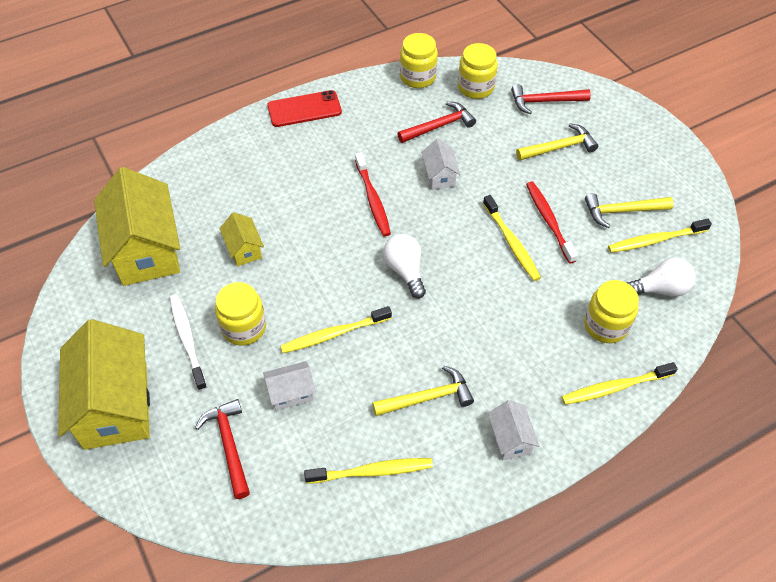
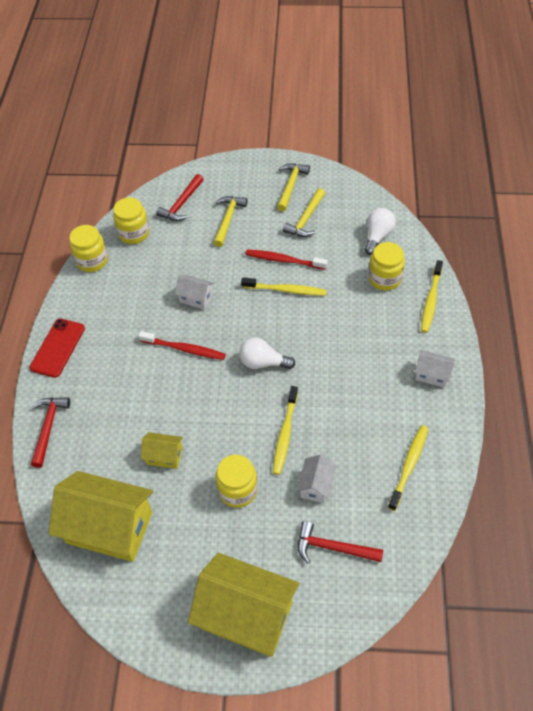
camera: 55 degrees left, 0 degrees up
white toothbrush [169,294,207,391] -> none
yellow hammer [372,365,474,416] -> yellow hammer moved to [277,163,310,211]
red hammer [397,102,476,143] -> red hammer moved to [31,397,70,468]
yellow toothbrush [608,219,712,253] -> none

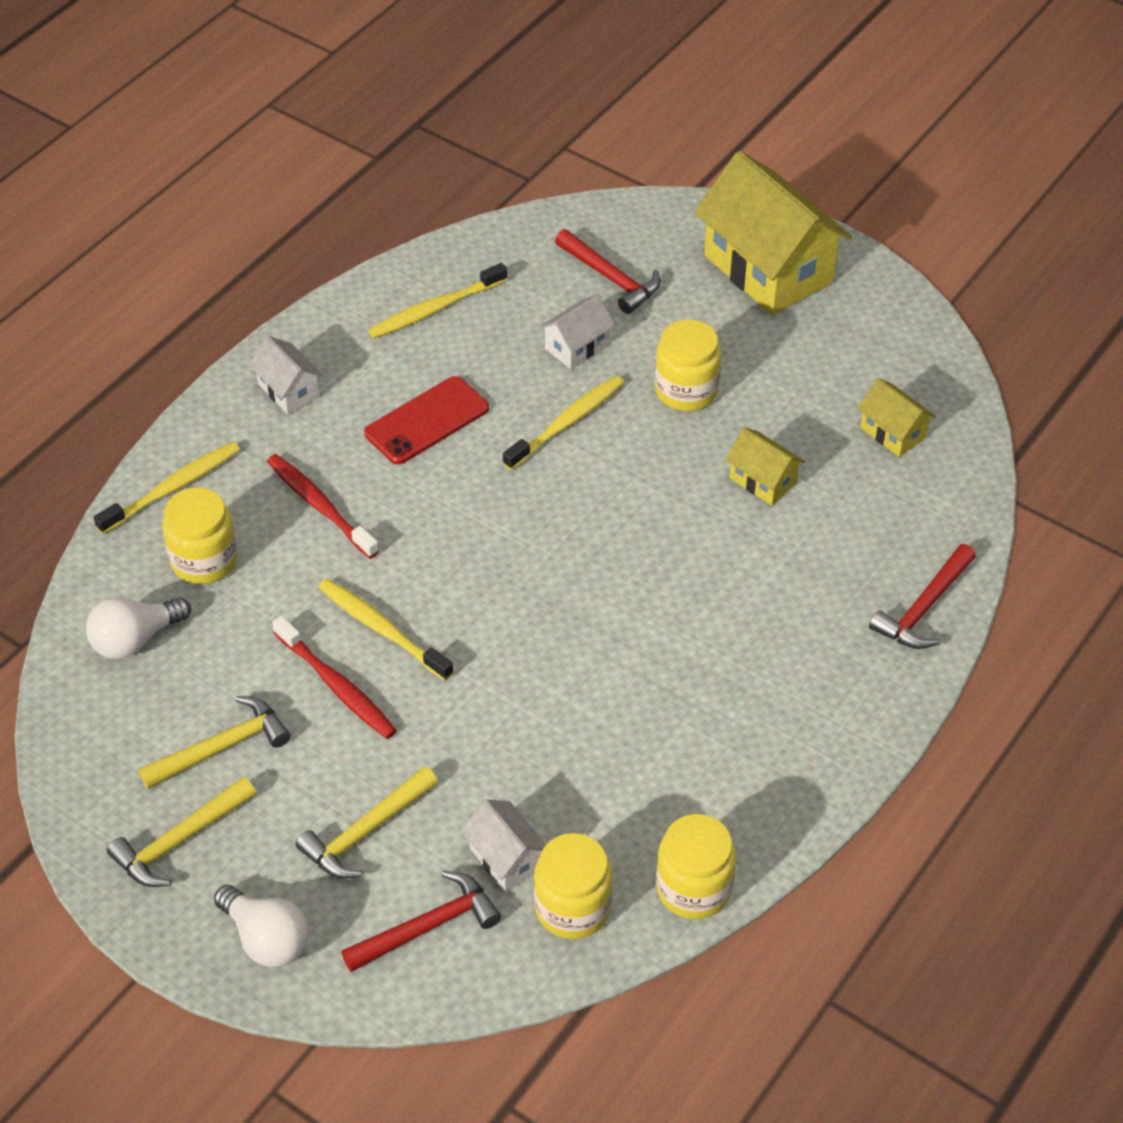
camera: 150 degrees left, 5 degrees down
red phone [30,319,85,378] -> red phone moved to [364,376,489,464]
yellow house [49,471,153,562] -> yellow house [857,378,936,457], size x0.47
red toothbrush [139,331,226,360] -> red toothbrush moved to [267,454,379,559]
white house [175,275,215,310] -> white house moved to [461,799,546,892]
white light bulb [239,337,295,369] -> white light bulb moved to [214,884,309,967]

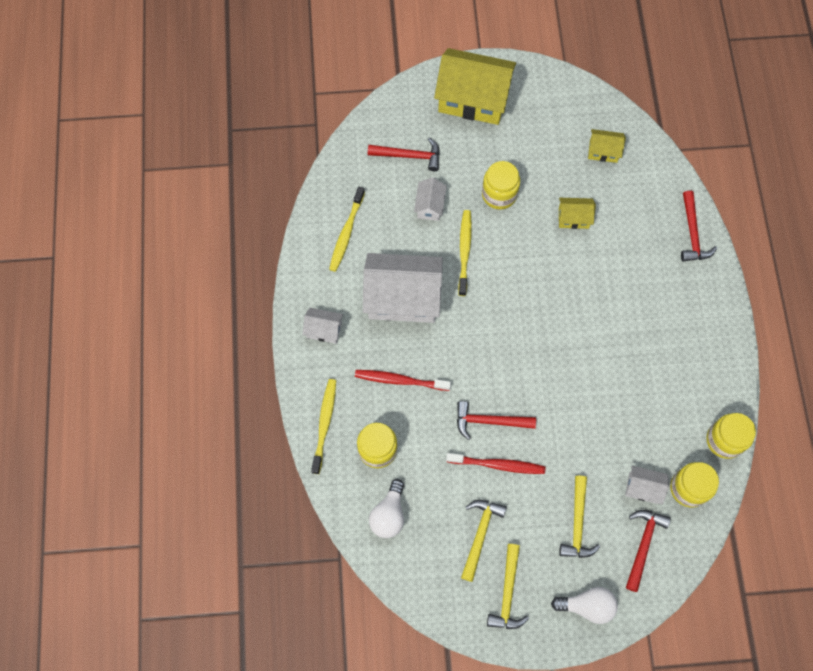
camera: 40 degrees left, 20 degrees up
yellow toothbrush [318,579,454,681] -> red hammer [457,401,536,440]
red phone [364,376,489,464] -> white house [363,253,443,323]

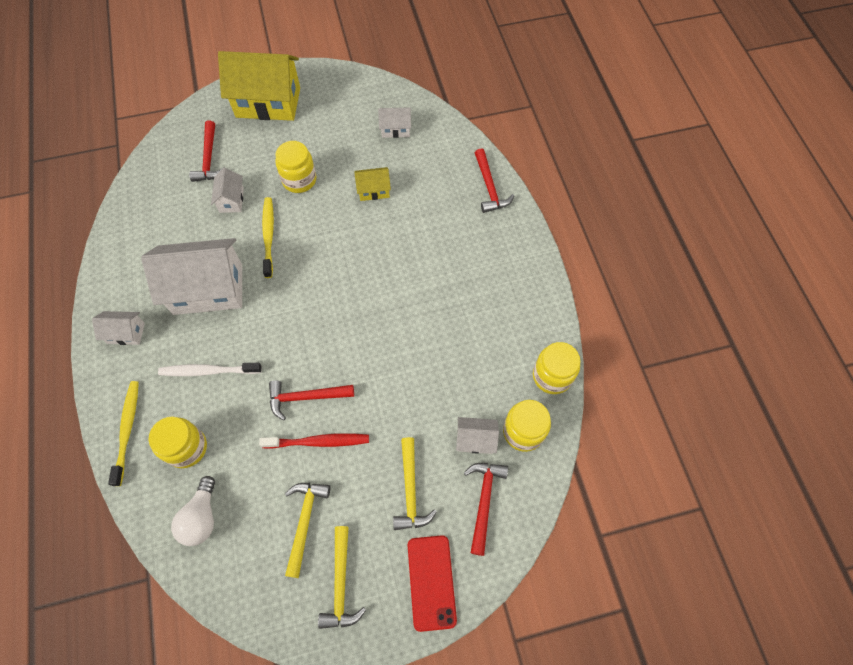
camera: 10 degrees left, 5 degrees down
yellow toothbrush [329,187,365,272] -> none
red toothbrush [355,370,451,391] -> white toothbrush [158,363,262,376]
red hammer [368,137,440,171] -> red hammer turned 90 degrees clockwise [189,120,225,182]
white light bulb [551,587,618,624] -> red phone [408,535,457,632]
yellow house [588,129,626,163] -> white house [378,108,411,138]

